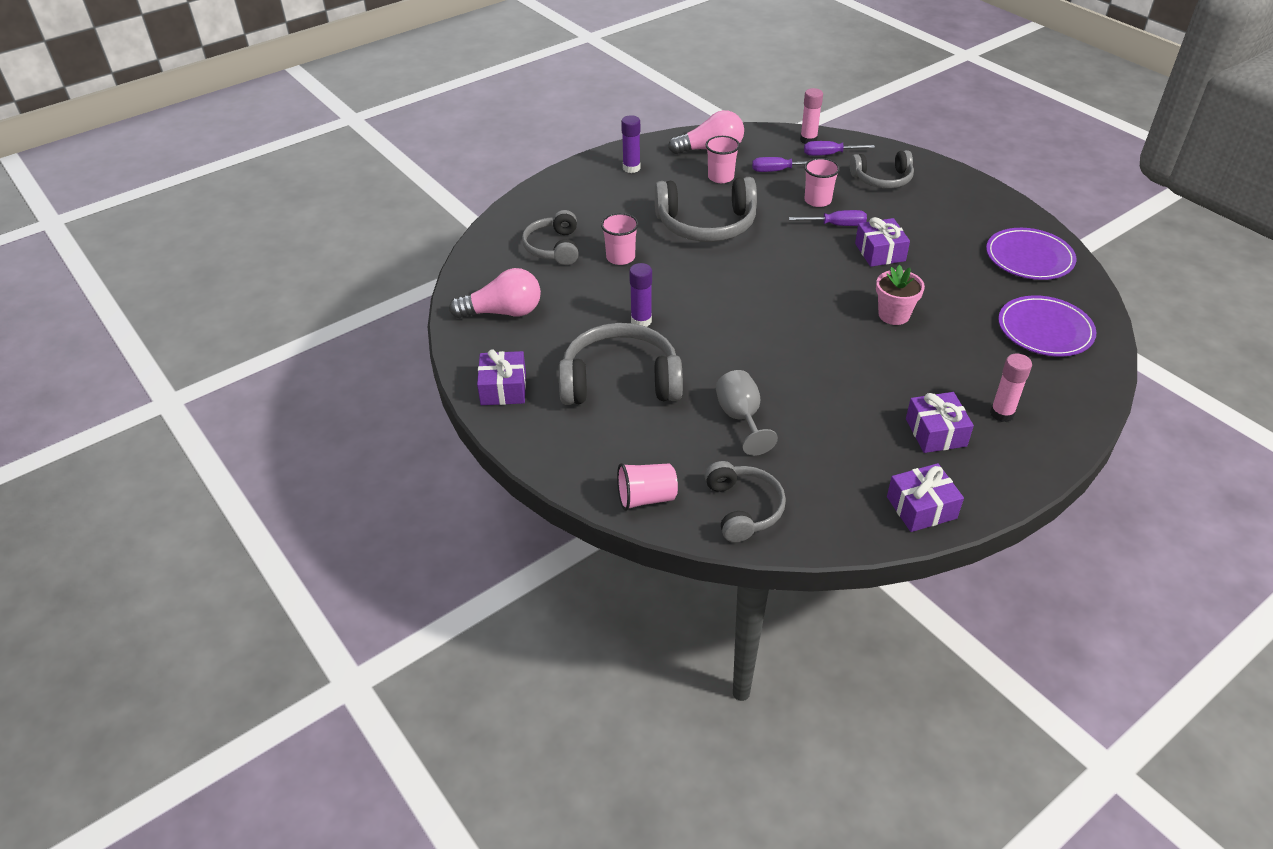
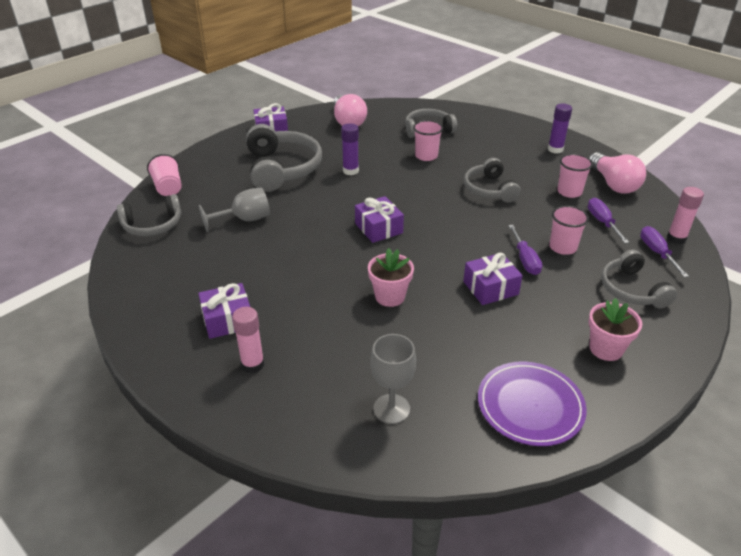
camera: 80 degrees right, 5 degrees down
grey headphones [654,177,757,242] -> grey headphones [464,158,521,202], size x0.63
purple gift [887,463,964,532] -> purple gift moved to [355,196,404,243]
purple plate [998,295,1097,357] -> grey goblet [370,334,416,424]
none -> pink flower pot [588,298,642,361]

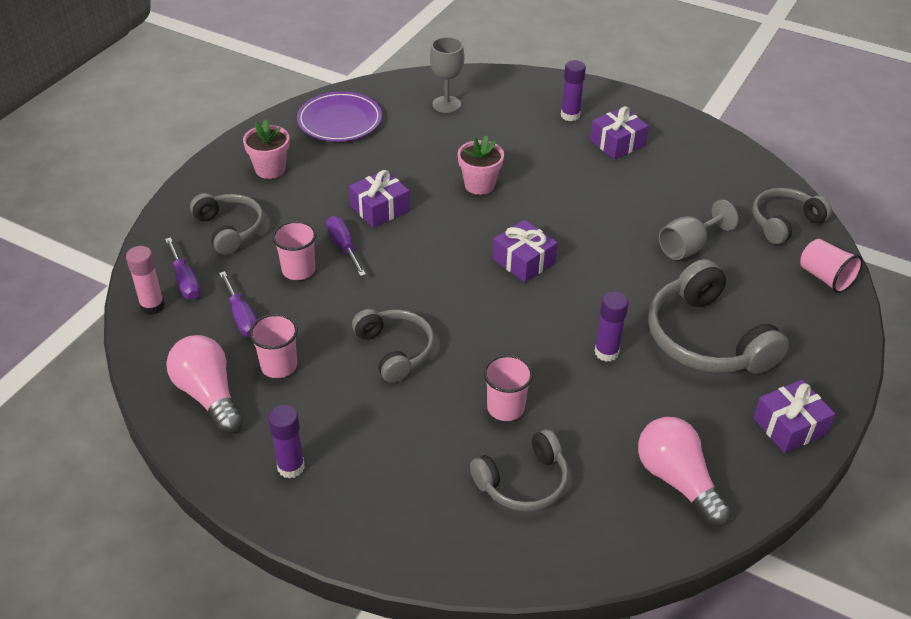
camera: 165 degrees right, 5 degrees up
pink glue stick [232,307,264,374] -> purple glue stick [561,60,586,121]

